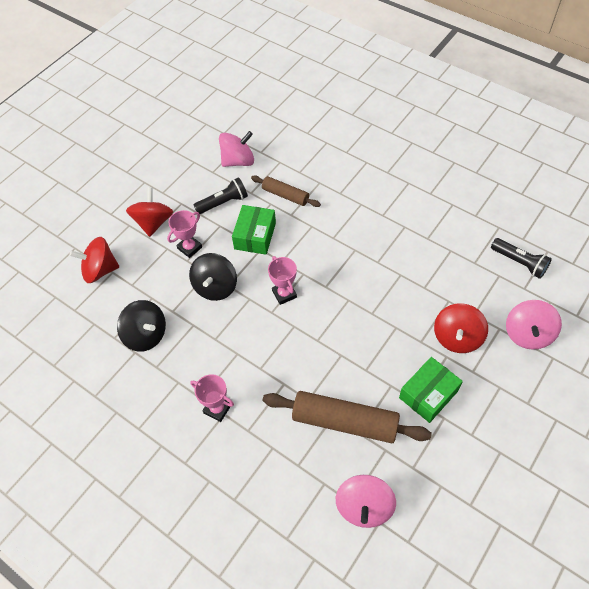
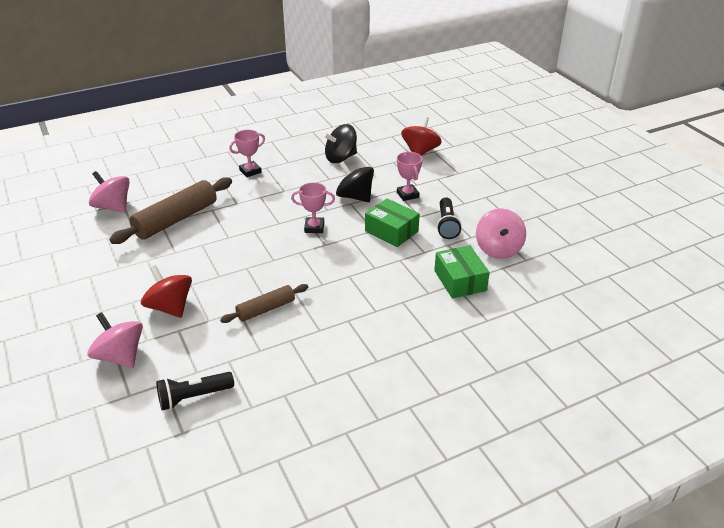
camera: 115 degrees right, 20 degrees down
red spinning top [126,187,173,237] -> none
brown rolling pin [251,175,321,207] -> brown rolling pin moved to [220,284,308,323]
green box [399,357,463,423] -> green box moved to [434,245,490,299]

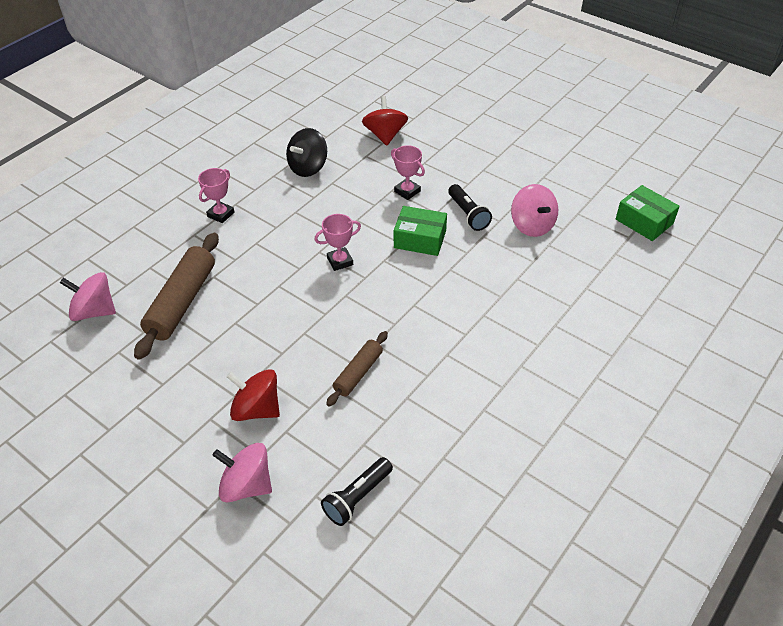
camera: 25 degrees left, 10 degrees up
black spinning top [336,162,374,202] -> none
green box [434,245,490,299] -> green box moved to [616,185,680,241]

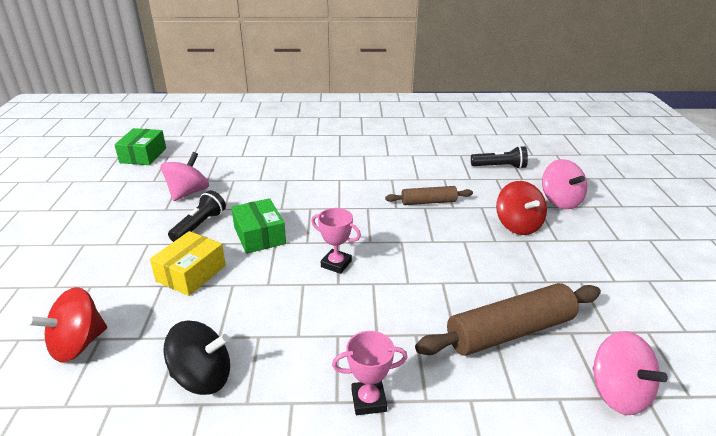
camera: 130 degrees left, 15 degrees down
pink trophy [391,145,425,200] -> yellow box [150,231,226,296]

